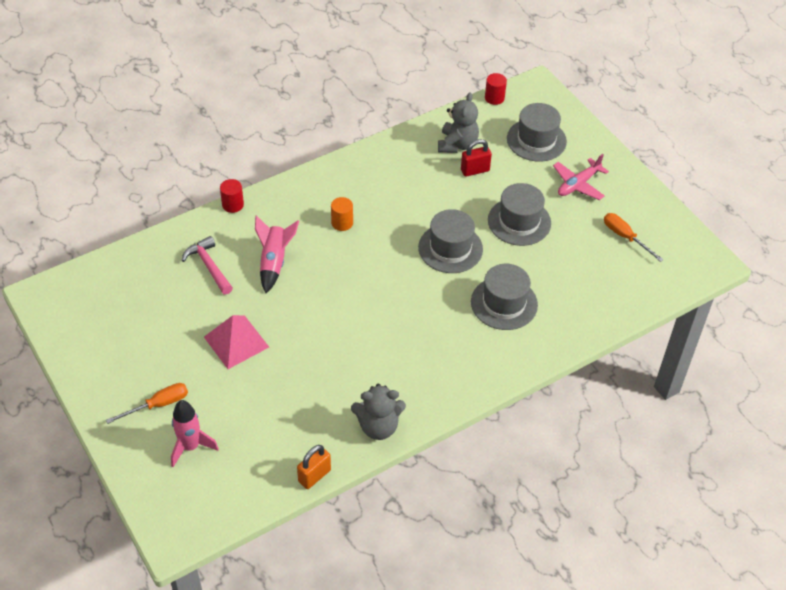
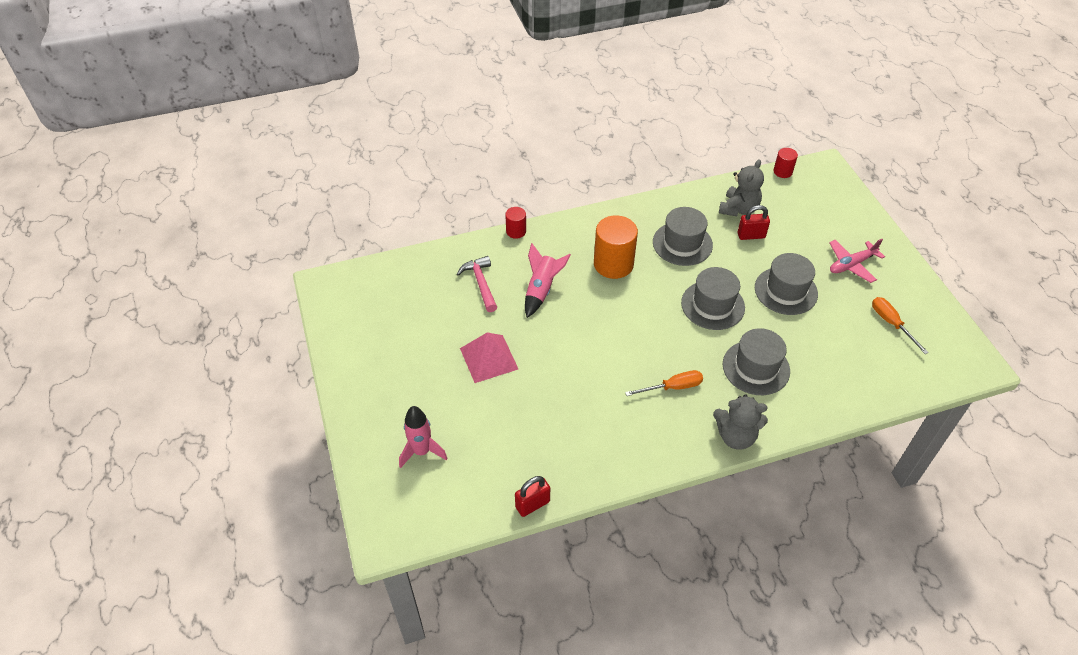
camera: 15 degrees right, 0 degrees up
orange screwdriver [106,383,188,424] -> orange screwdriver moved to [625,370,703,396]
orange padlock [297,445,331,489] -> red padlock [515,476,550,517]
orange cylinder [331,197,353,231] -> orange cylinder [594,215,638,279], size x1.92
grey teddy bear [351,384,406,440] -> grey teddy bear moved to [713,394,768,450]
grey hat [507,103,567,162] -> grey hat moved to [653,207,713,266]

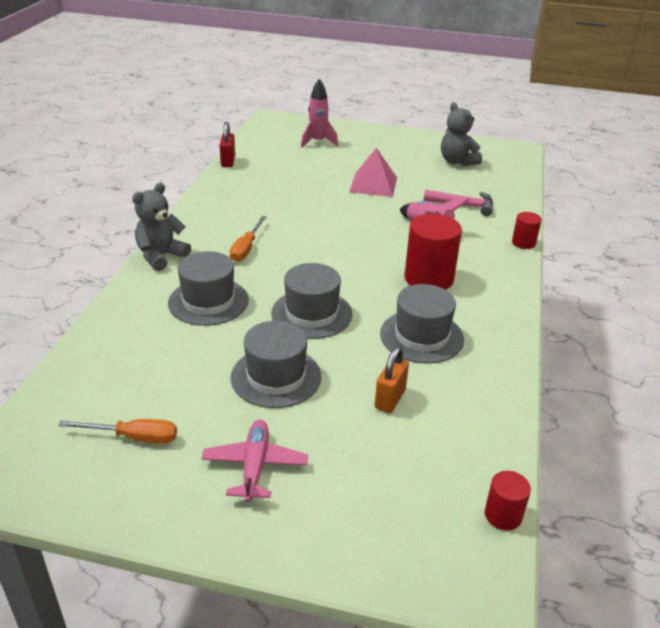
camera: 120 degrees right, 15 degrees down
orange cylinder [594,215,638,279] -> red cylinder [404,214,462,290]
grey teddy bear [719,159,764,216] -> grey teddy bear moved to [441,102,482,166]
red padlock [738,205,770,240] -> orange padlock [375,346,409,413]

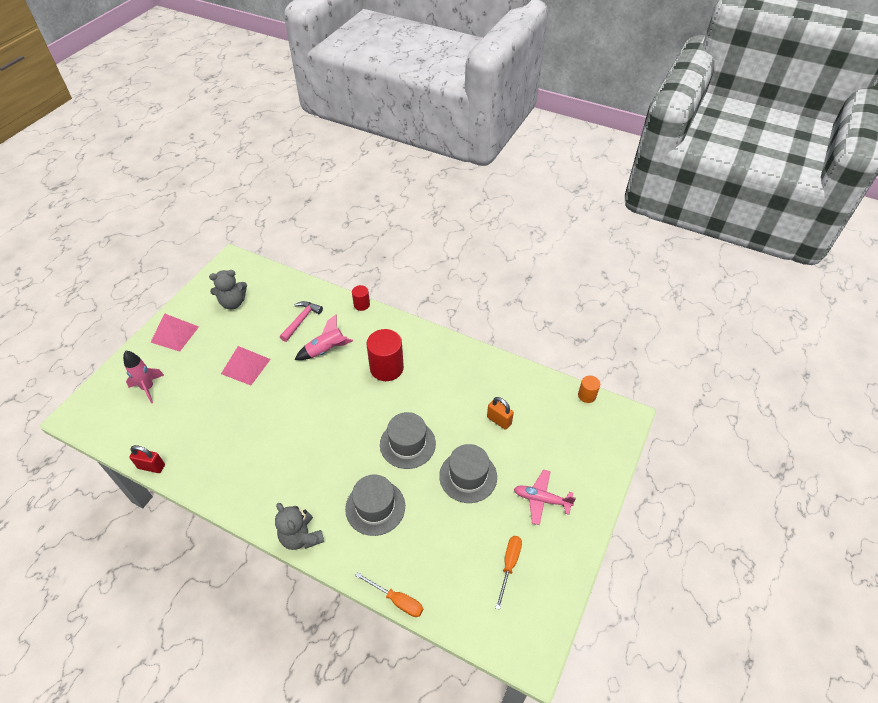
camera: 75 degrees left, 15 degrees up
orange screwdriver [229,216,267,262] -> orange screwdriver moved to [355,572,423,617]
grey hat [380,284,464,364] -> none
red cylinder [485,471,531,530] -> orange cylinder [578,375,600,403]
none -> pink pyramid [150,314,199,352]

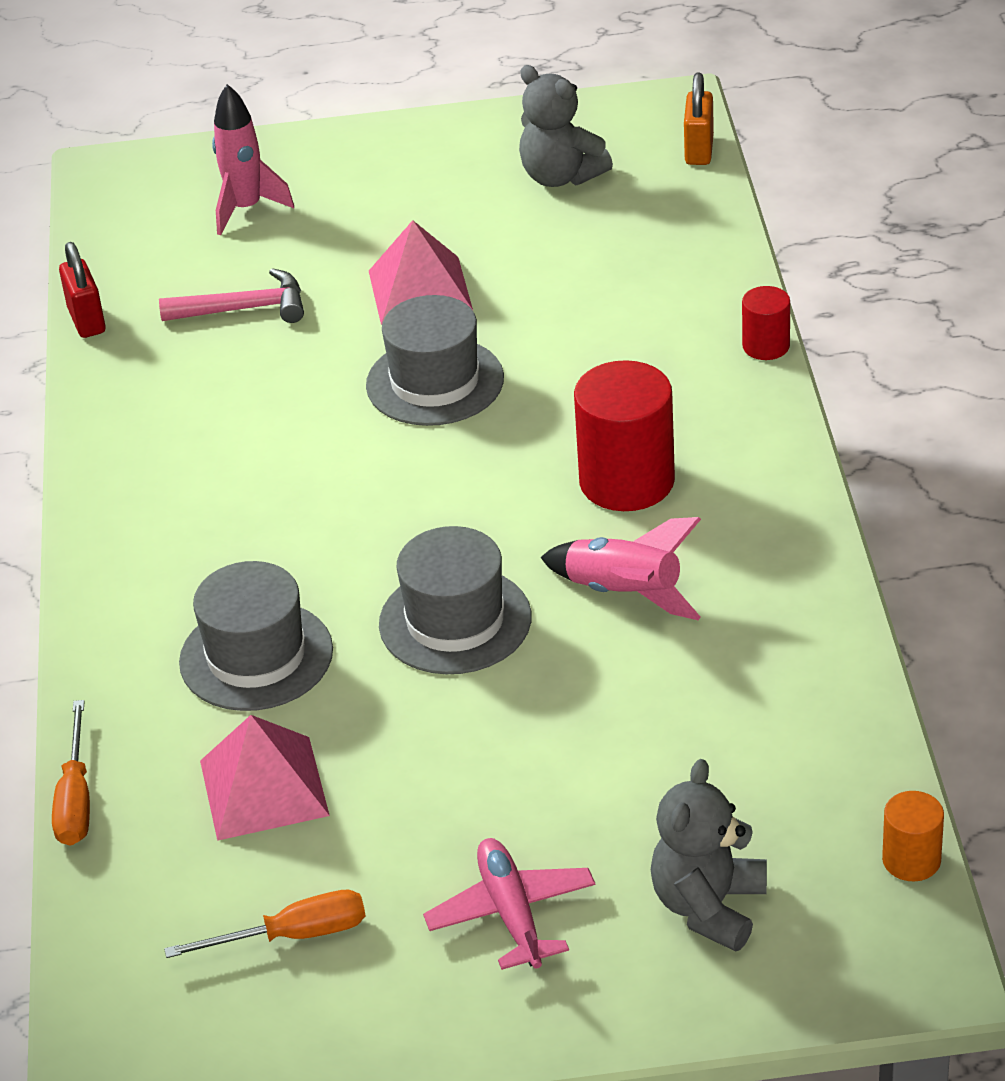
camera: 60 degrees right, 10 degrees down
pink pyramid [150,314,199,352] -> pink pyramid moved to [200,715,330,841]
grey teddy bear [275,503,324,550] -> grey teddy bear moved to [651,759,767,952]
pink hammer [280,301,323,342] -> pink hammer moved to [159,268,304,323]
pink rocket [294,314,353,360] -> pink rocket moved to [540,517,701,620]
grey hat [439,444,497,503] -> grey hat moved to [366,295,504,426]
orange padlock [487,397,514,430] -> orange padlock moved to [684,72,714,165]

